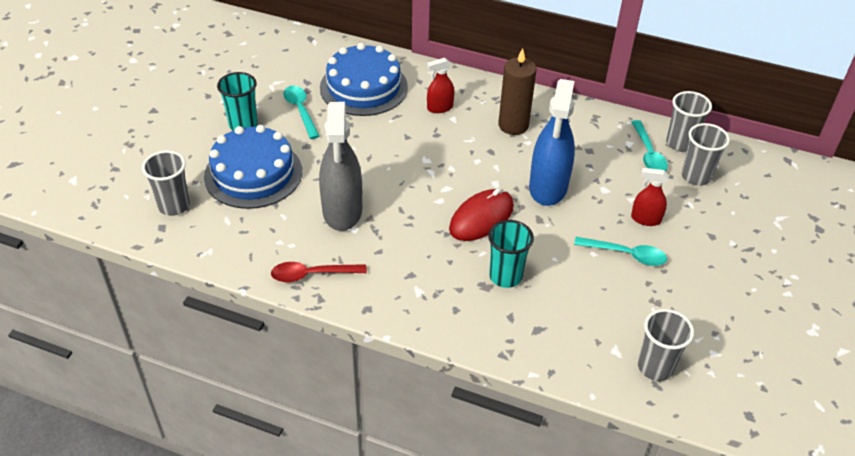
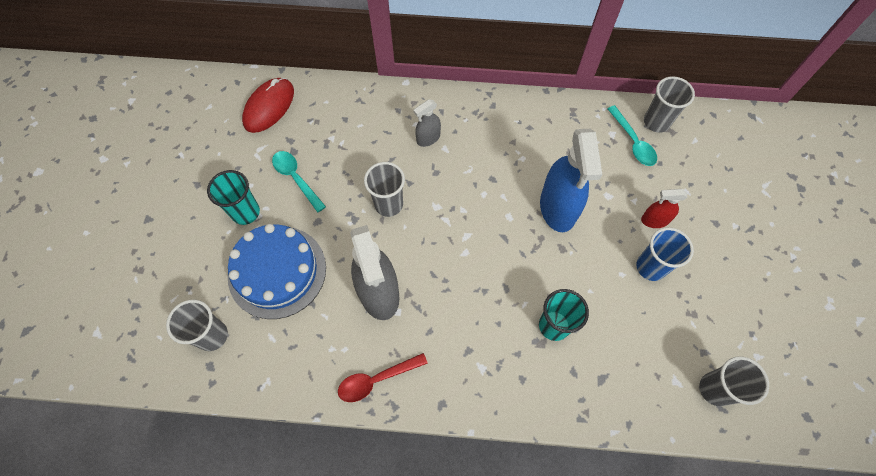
camera: 15 degrees left, 20 degrees up
blue cake [320,43,408,116] -> none
red spray bottle [427,58,455,113] -> grey spray bottle [414,99,441,147]
red mouse [449,188,514,241] -> red mouse moved to [242,78,294,133]
brown candle [498,48,536,135] -> none
turquoise spoon [574,237,667,266] -> blue cup [636,227,694,281]
grey cup [681,123,730,186] -> grey cup moved to [364,162,405,217]

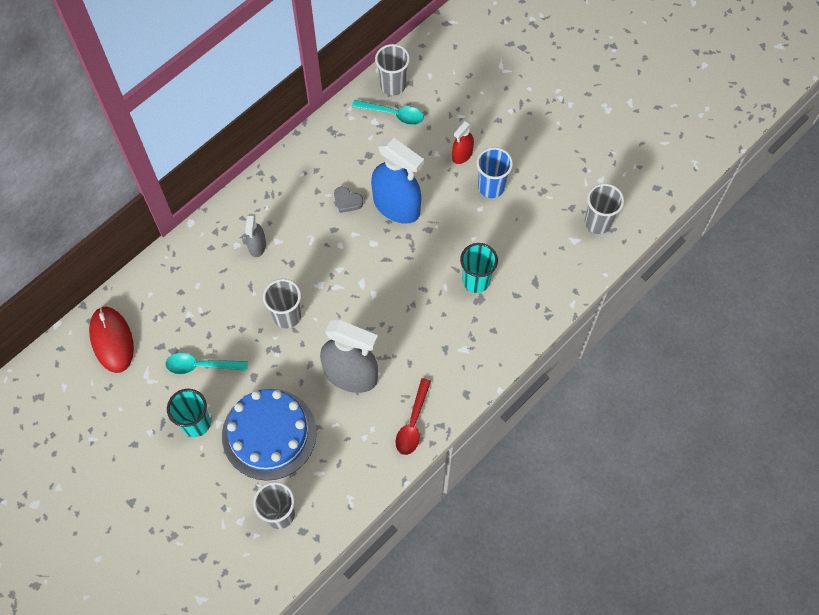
camera: 50 degrees left, 0 degrees up
none -> grey heart [334,186,363,213]

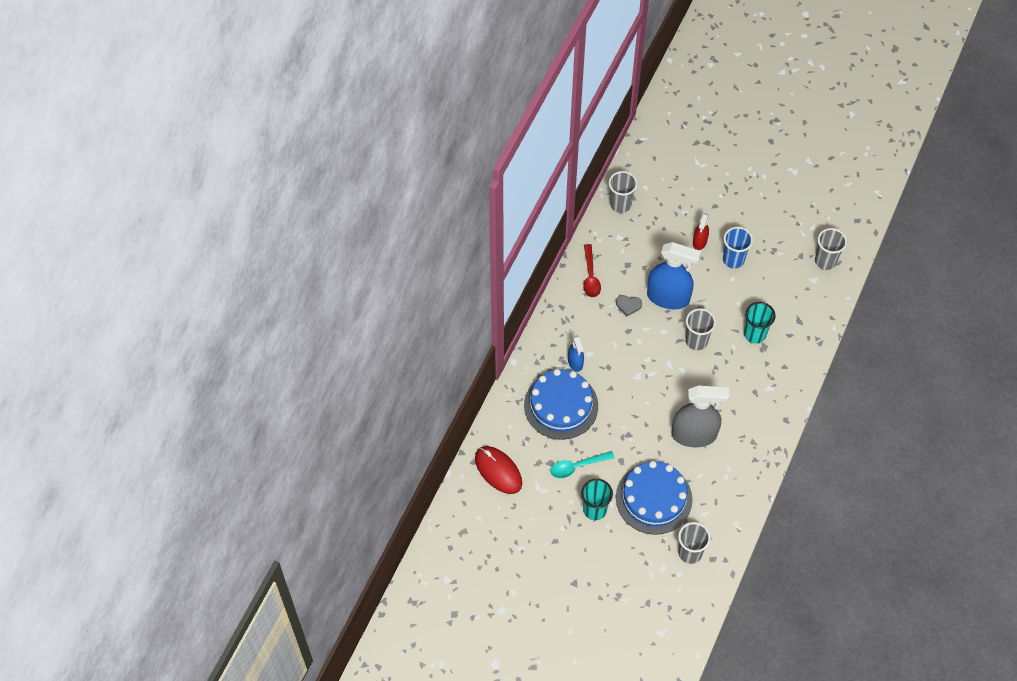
camera: 20 degrees left, 5 degrees down
grey spray bottle [245,214,266,257] -> blue spray bottle [568,335,584,372]
grey cup [263,279,301,328] -> grey cup moved to [686,308,716,350]
turquoise spoon [352,100,424,125] -> none
red spoon [395,378,431,455] -> red spoon moved to [583,244,601,297]
none -> blue cake [524,369,598,440]

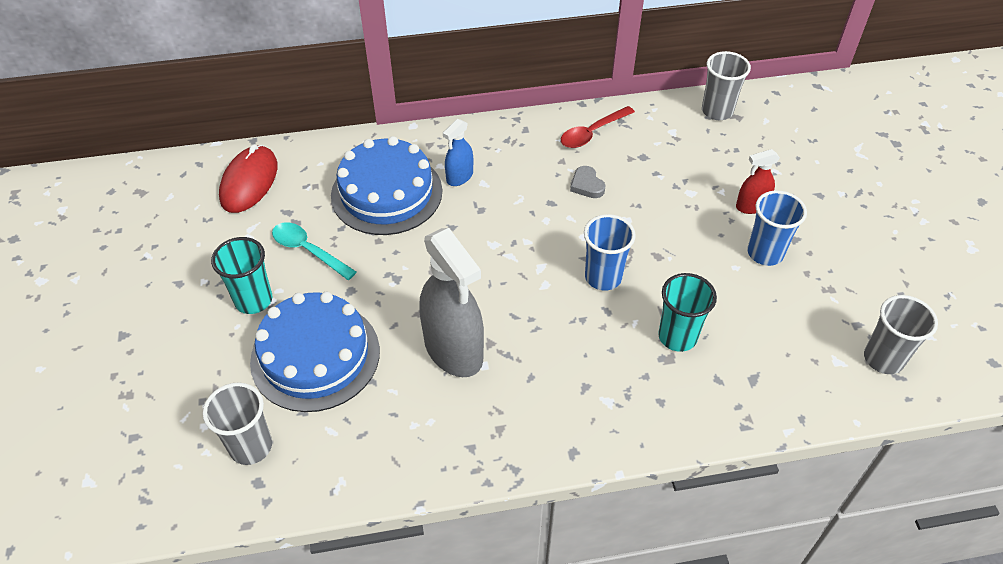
camera: 55 degrees right, 10 degrees down
blue spray bottle [647,242,701,309] -> none
grey cup [686,308,716,350] -> blue cup [584,214,636,291]

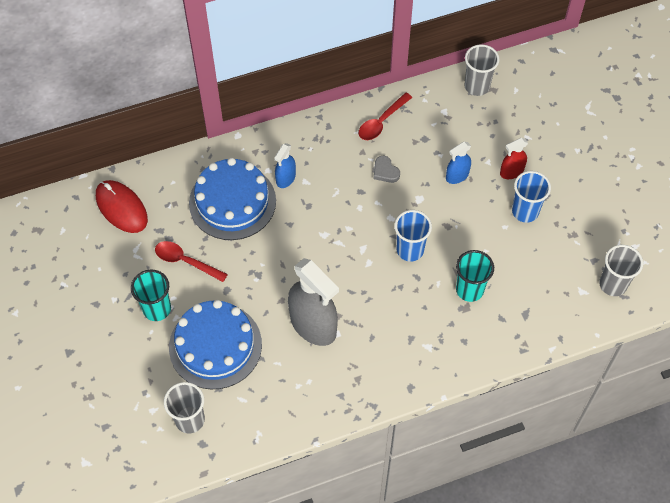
camera: 10 degrees left, 10 degrees up
red mouse [219,144,277,213] -> red mouse turned 45 degrees counterclockwise [96,180,148,233]
turquoise spoon [272,222,356,280] -> red spoon [155,241,228,282]
none -> blue spray bottle [446,142,471,184]

